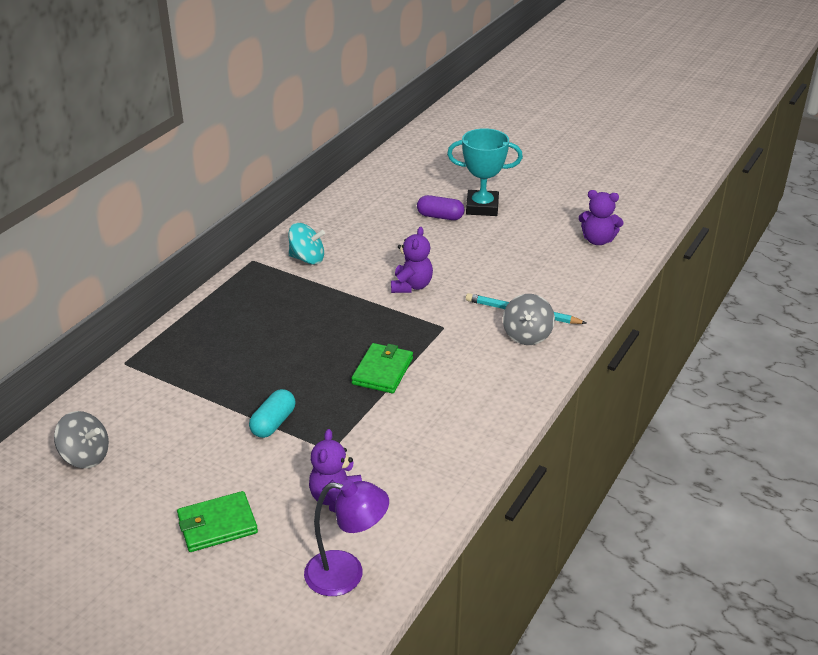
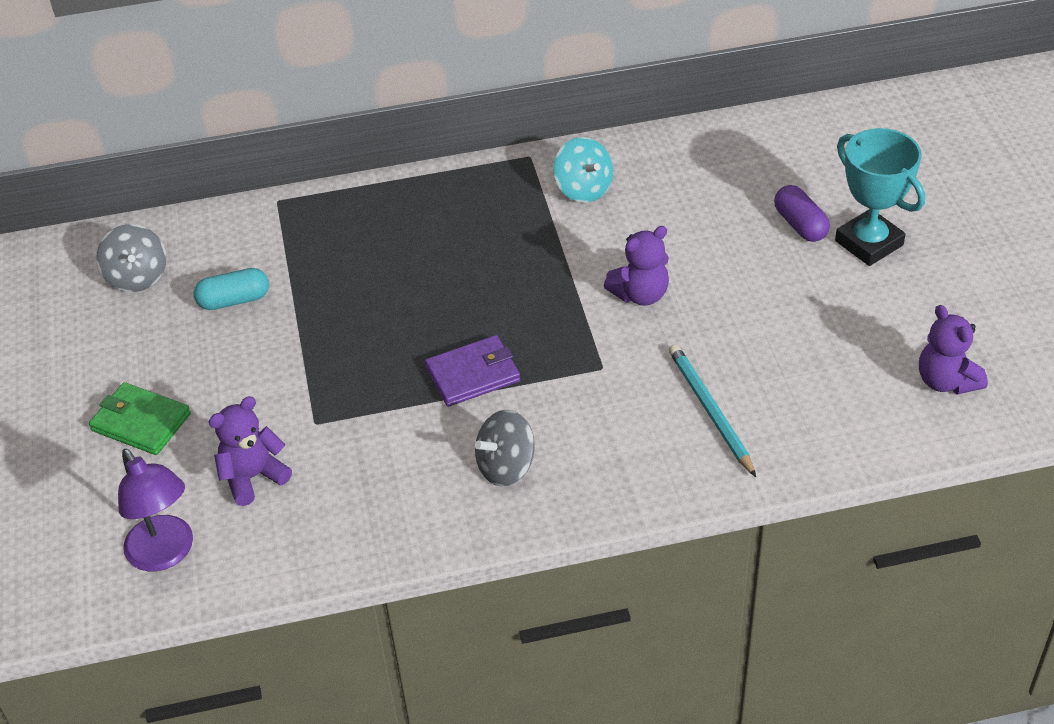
camera: 50 degrees right, 10 degrees up
turquoise capsule [249,389,296,438] -> turquoise capsule moved to [193,268,269,310]
green wallet [351,343,413,393] -> purple wallet [425,335,520,407]
grey spinning top [503,294,555,345] -> grey spinning top moved to [475,410,535,487]

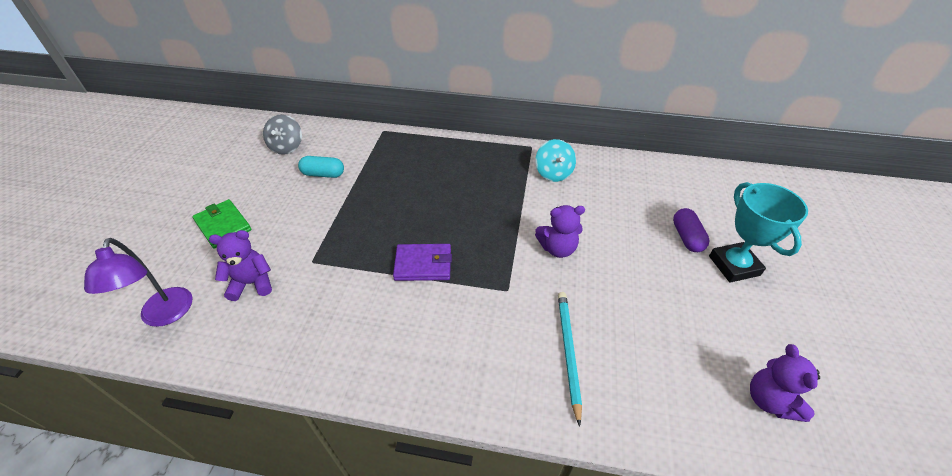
camera: 20 degrees right, 0 degrees up
grey spinning top [475,410,535,487] -> none

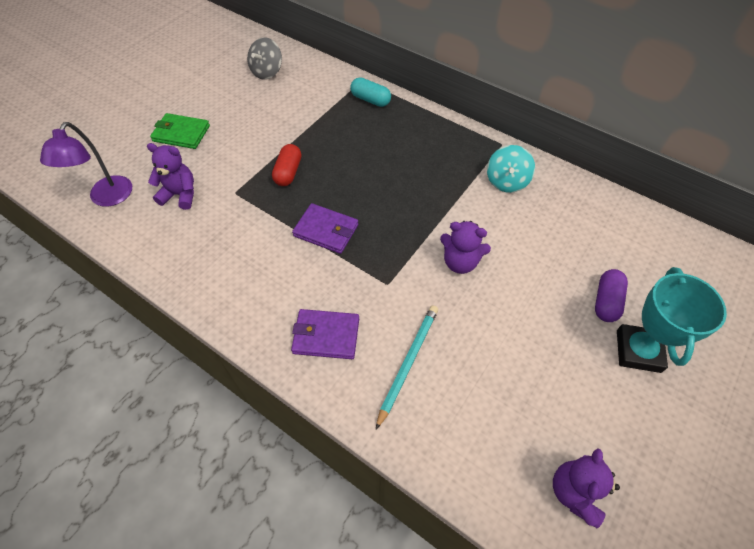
camera: 25 degrees right, 10 degrees up
green wallet [192,199,252,249] -> green wallet turned 60 degrees counterclockwise [150,113,210,149]
turquoise capsule [298,156,344,178] -> turquoise capsule moved to [350,77,391,107]
none -> red capsule [272,144,301,186]
none -> purple wallet [291,309,359,359]

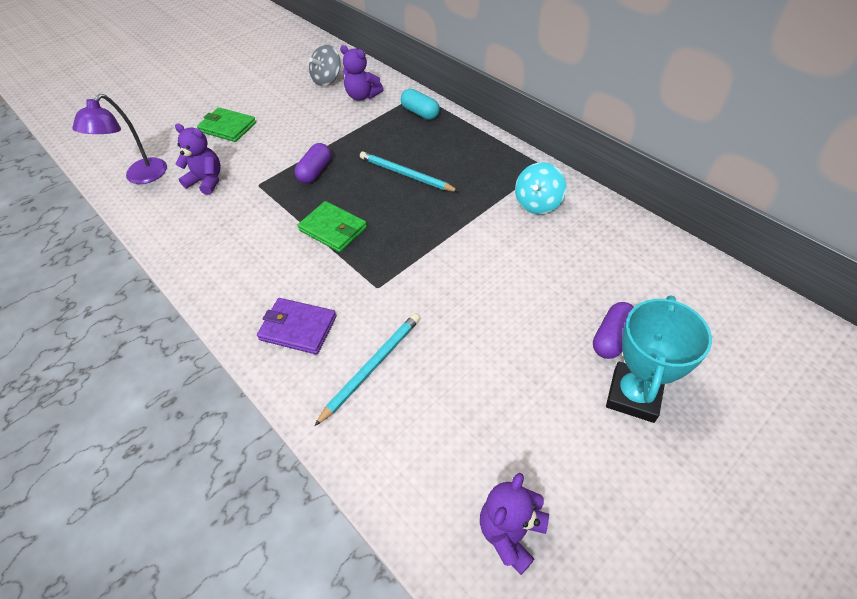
camera: 15 degrees right, 5 degrees down
red capsule [272,144,301,186] -> purple capsule [295,143,331,183]
purple wallet [292,203,358,254] -> green wallet [297,201,367,252]
purple teddy bear [440,221,491,274] -> purple teddy bear moved to [340,45,384,101]
none -> turquoise pencil [360,152,459,192]

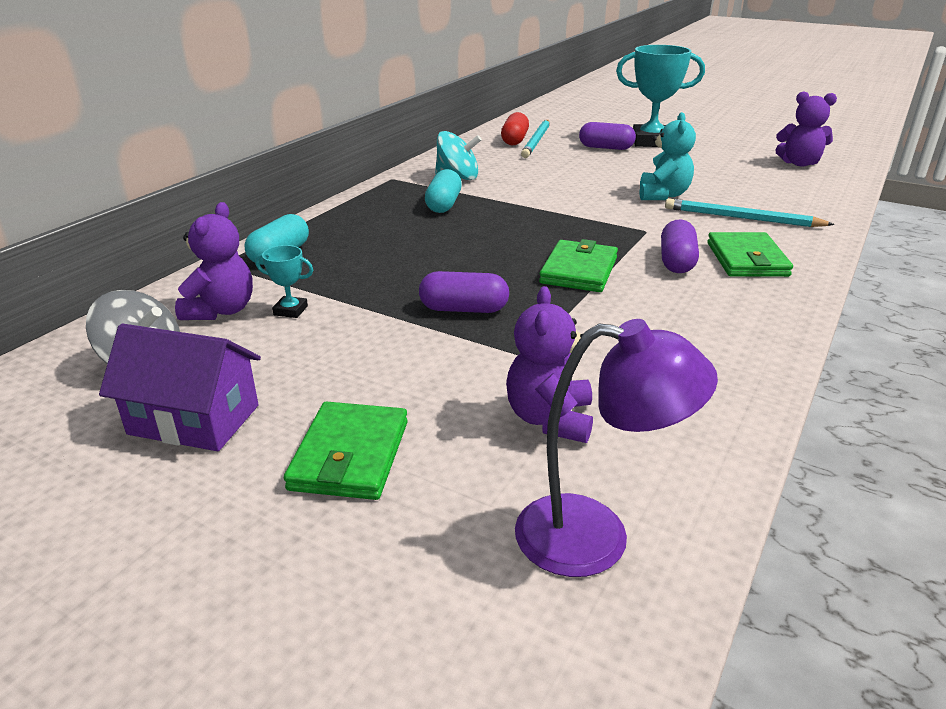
camera: 110 degrees left, 20 degrees down
purple wallet [257,298,337,354] -> green wallet [707,232,793,277]
turquoise pencil [360,152,459,192] -> turquoise pencil moved to [521,120,550,158]
none -> purple house [99,324,261,451]
none -> turquoise trophy [255,245,313,318]
none -> turquoise capsule [425,169,462,213]
none -> red capsule [501,112,529,145]
none -> turquoise teddy bear [640,112,696,200]
none -> purple capsule [661,220,699,273]

